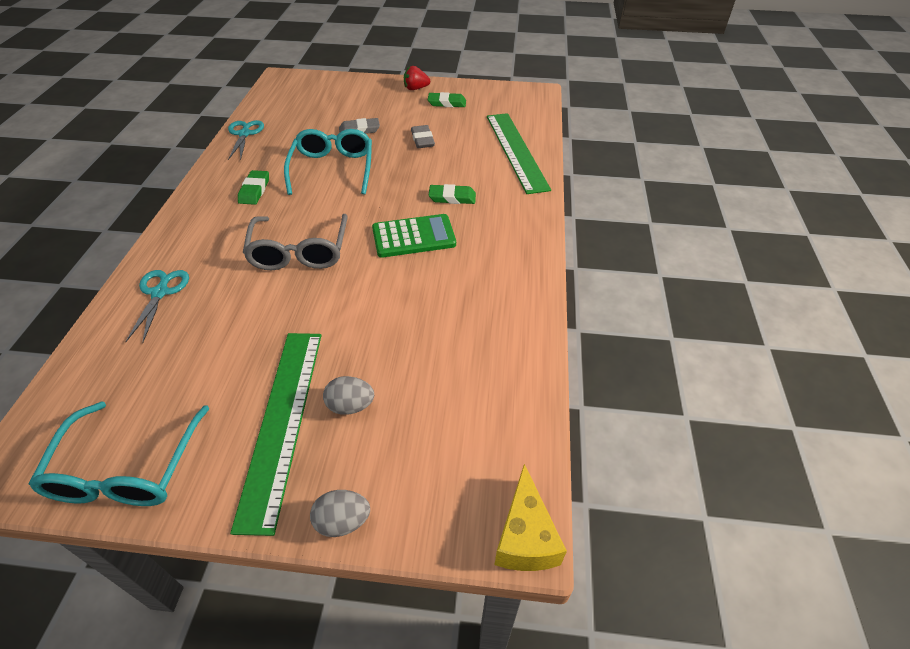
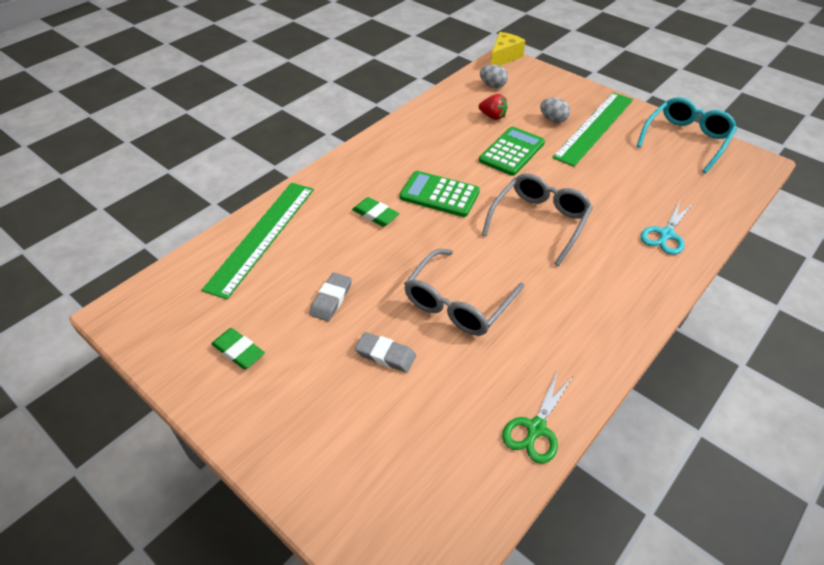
camera: 145 degrees left, 0 degrees up
turquoise scissors [228,120,264,160] -> green scissors [502,370,573,464]
green eraser [238,170,269,205] -> none
turquoise glasses [284,129,372,195] -> grey glasses [404,249,524,336]
grey egg [310,490,370,537] -> grey egg moved to [480,64,508,88]
red strawberry [404,66,430,90] -> red strawberry moved to [479,94,508,120]
none -> green calculator [479,127,545,176]

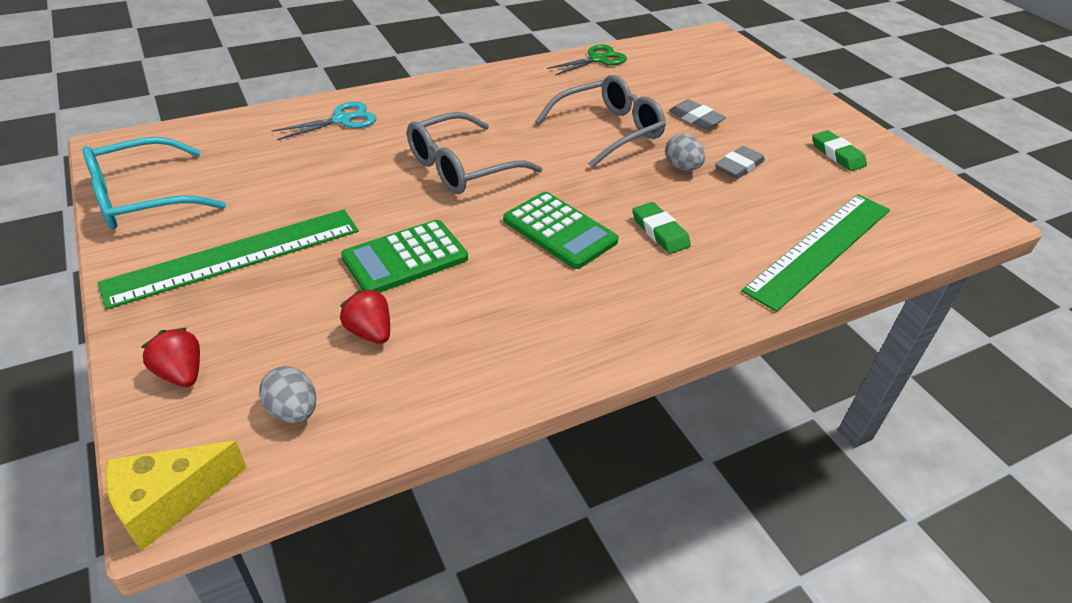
camera: 160 degrees left, 5 degrees down
grey egg [540,98,570,123] -> grey egg moved to [665,134,705,171]
none -> red strawberry [141,328,200,387]

